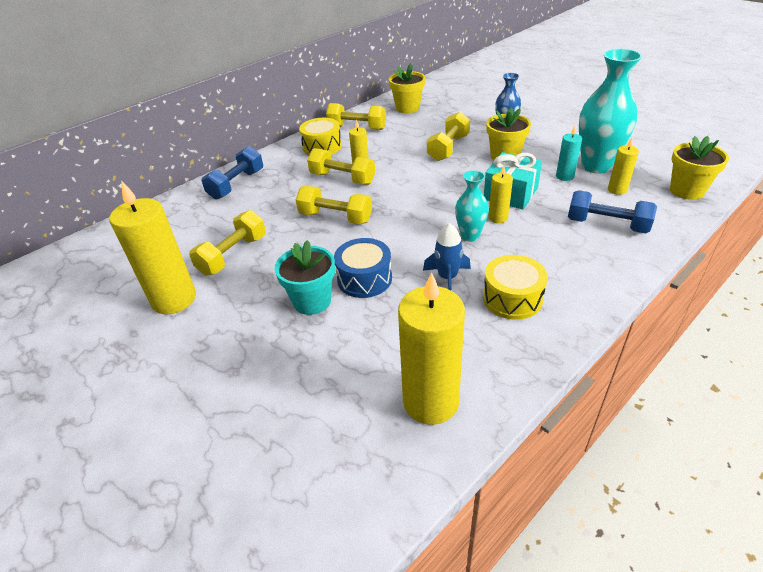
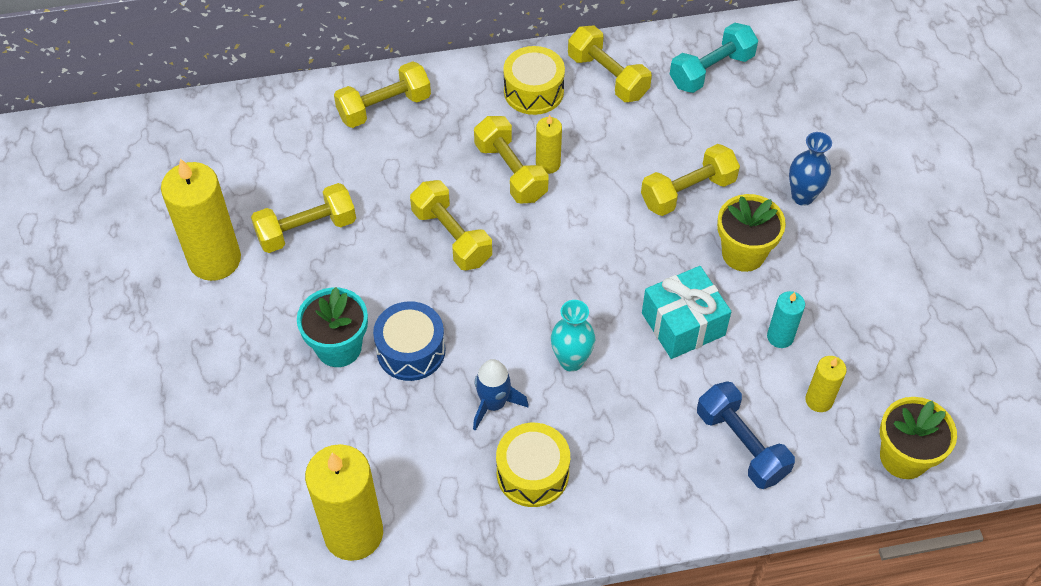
camera: 30 degrees right, 15 degrees up
blue dumbbell [202,146,263,200] -> yellow dumbbell [334,61,431,128]
yellow flower pot [389,63,425,113] -> turquoise dumbbell [670,23,758,93]
yellow candle [488,165,513,223] -> none
turquoise vase [579,49,642,174] -> none

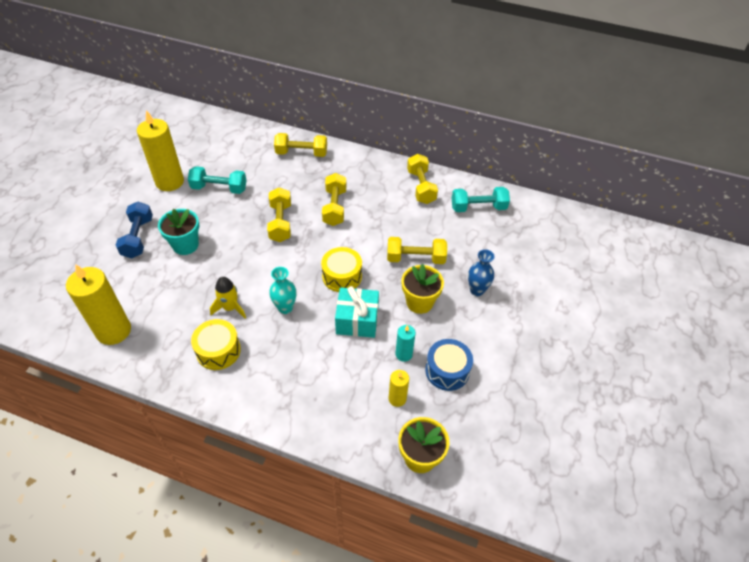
camera: 30 degrees right, 5 degrees down
yellow dumbbell [251,183,356,253] -> turquoise dumbbell [188,166,247,194]
blue drum [373,301,445,381] -> blue drum moved to [425,339,473,391]
blue rocket [473,359,529,431] -> yellow rocket [210,277,246,318]
yellow drum [503,46,565,115] -> yellow drum moved to [321,247,362,292]
yellow candle [536,115,562,174] -> none
blue dumbbell [697,381,795,489] -> blue dumbbell moved to [116,202,153,259]

